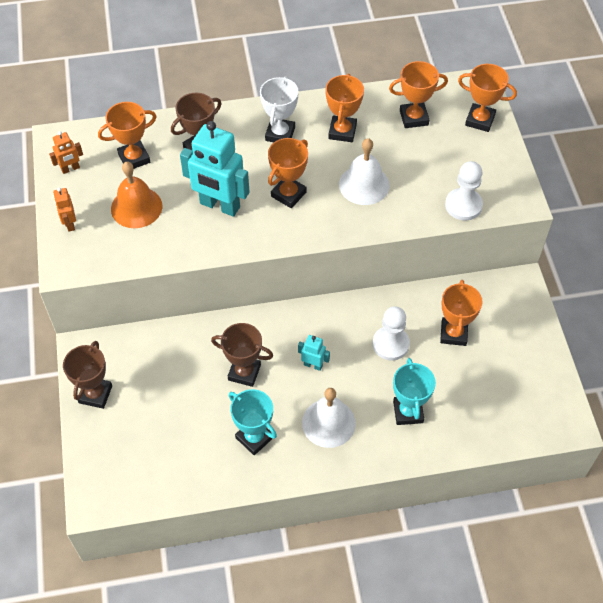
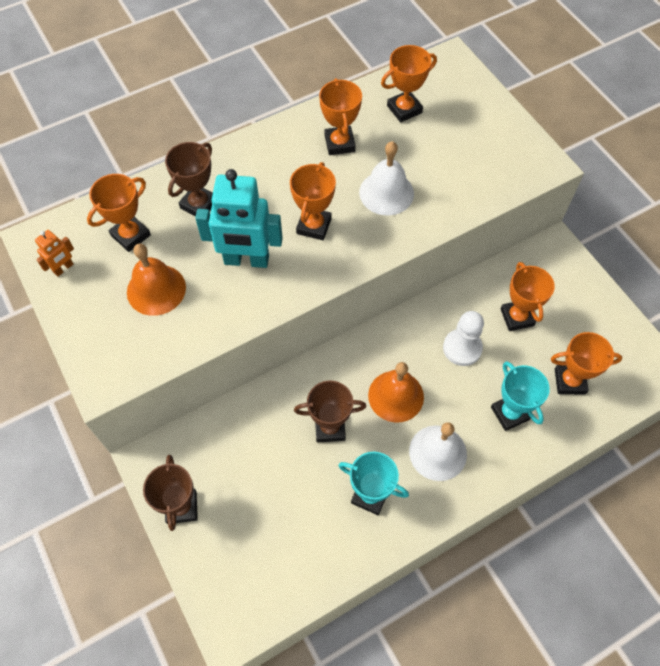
camera: 20 degrees left, 5 degrees up
orange robot [53,187,76,231] -> none
white trophy [260,76,299,142] -> none
turquoise robot [298,335,330,371] -> orange bell [368,362,424,423]
white pawn [445,161,483,221] -> none
orange trophy [458,64,517,132] -> orange trophy moved to [551,332,622,395]

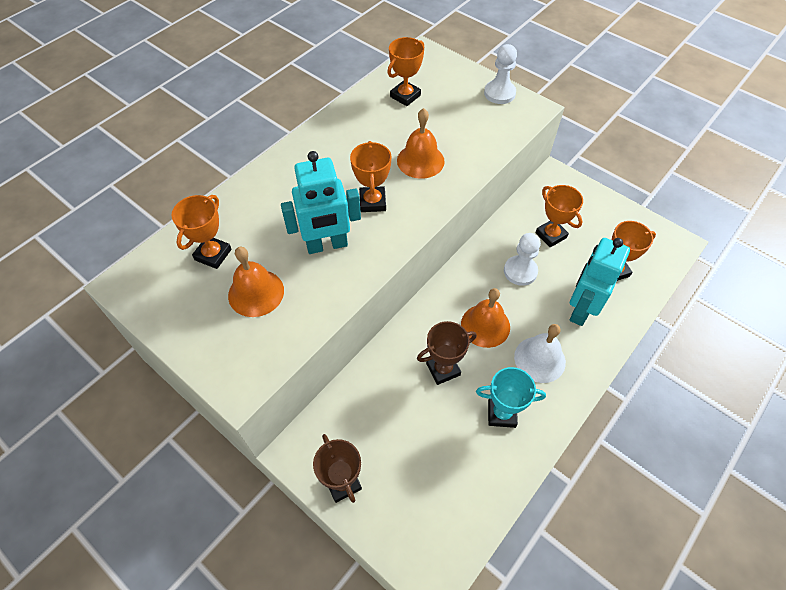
camera: 20 degrees left, 5 degrees down
orange robot [35,230,74,276] -> none
brown trophy [165,142,213,216] -> none
orange trophy [319,78,362,155] -> none
white bell [359,141,414,215] -> orange bell [397,108,445,179]
turquoise trophy [491,361,550,431] -> turquoise robot [570,238,630,326]
none -> white pawn [484,44,517,104]

